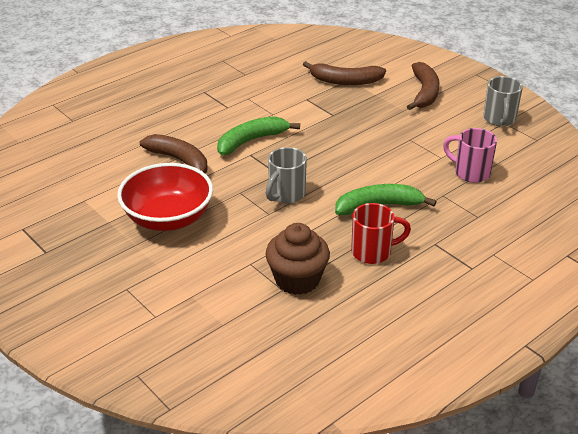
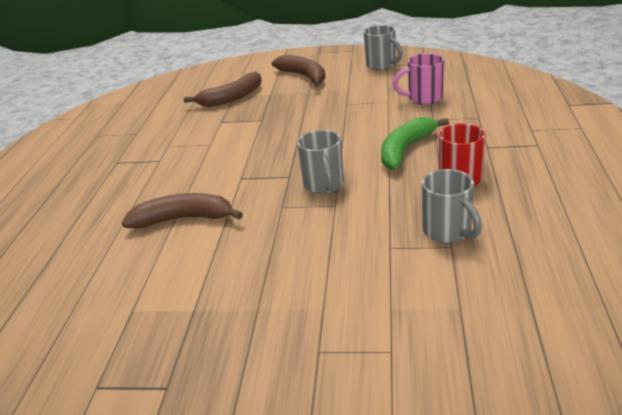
camera: 40 degrees left, 5 degrees down
red bowl [117,163,213,231] -> none
green banana [217,116,300,156] -> none
brown cupcake [265,223,330,295] -> grey mug [422,169,482,243]

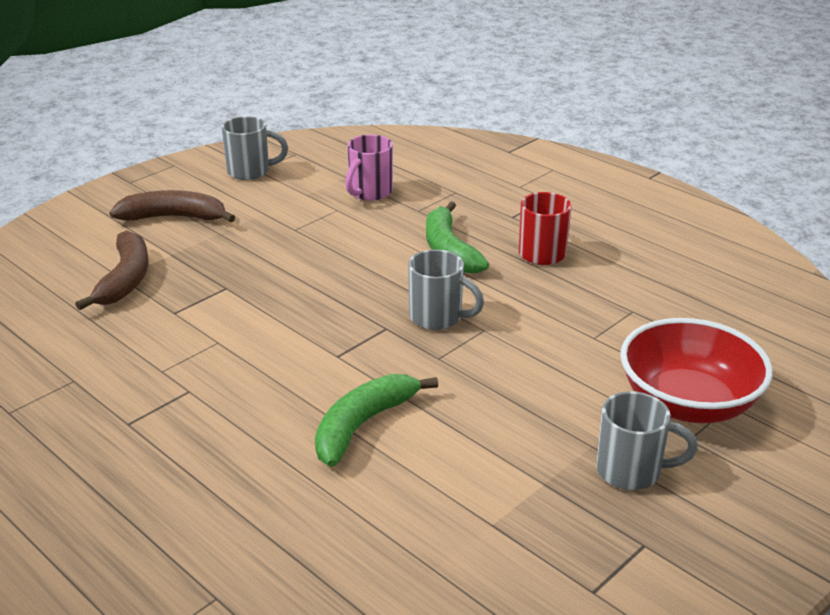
camera: 55 degrees left, 0 degrees up
brown banana [122,193,243,229] -> green banana [315,374,438,467]
grey mug [422,169,482,243] -> grey mug moved to [596,391,698,490]
none -> red bowl [620,318,772,423]

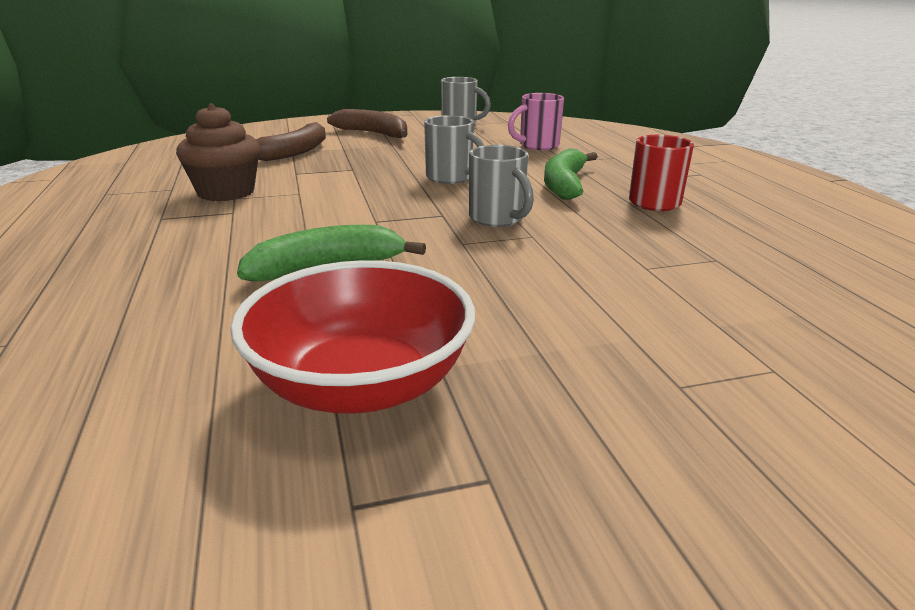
camera: 30 degrees right, 5 degrees down
grey mug [596,391,698,490] -> grey mug moved to [424,115,484,184]
red bowl [620,318,772,423] -> red bowl moved to [230,260,475,414]
none -> brown cupcake [176,104,260,201]

